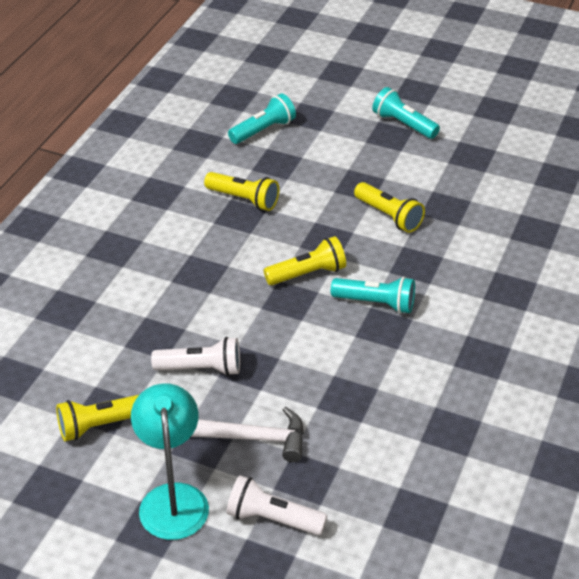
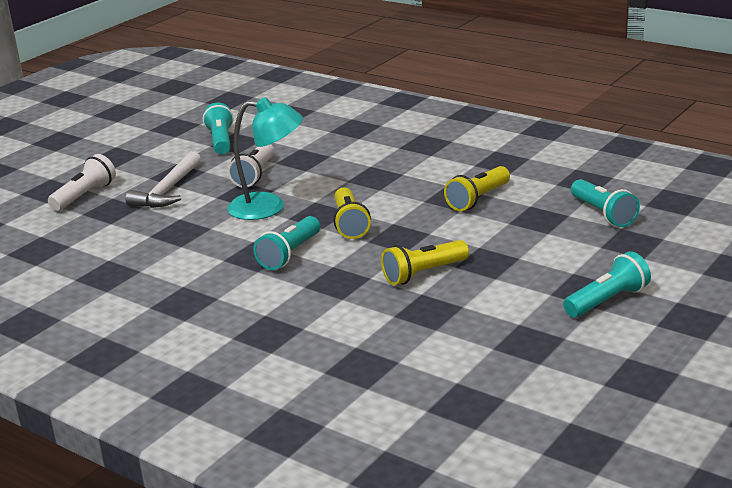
camera: 105 degrees right, 15 degrees down
yellow flashlight [56,394,140,441] -> turquoise flashlight [203,103,234,154]
turquoise lamp [131,384,209,540] -> turquoise lamp moved to [227,97,303,220]

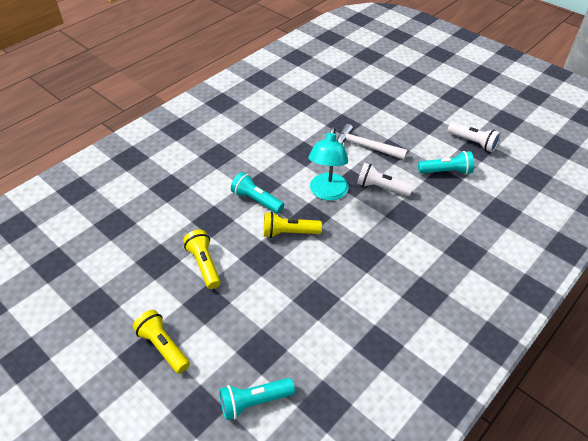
camera: 95 degrees right, 20 degrees up
white flashlight [48,154,116,211] -> white flashlight moved to [448,122,501,152]
yellow flashlight [444,166,510,211] -> yellow flashlight moved to [133,310,190,374]
turquoise flashlight [563,251,651,318] -> none

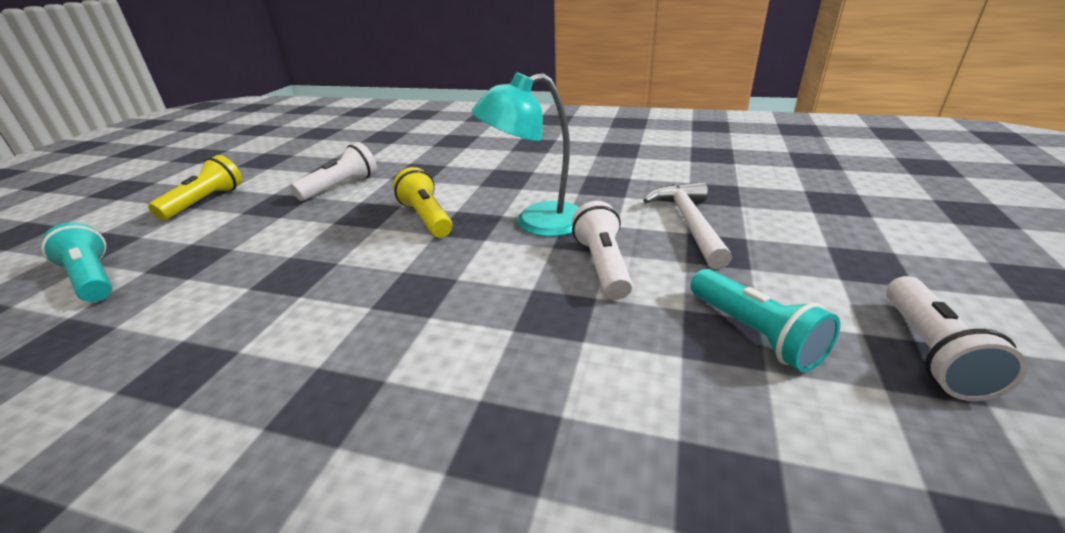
camera: 65 degrees right, 15 degrees down
yellow flashlight [183,230,221,289] -> white flashlight [290,143,377,201]
turquoise flashlight [231,172,284,214] -> none

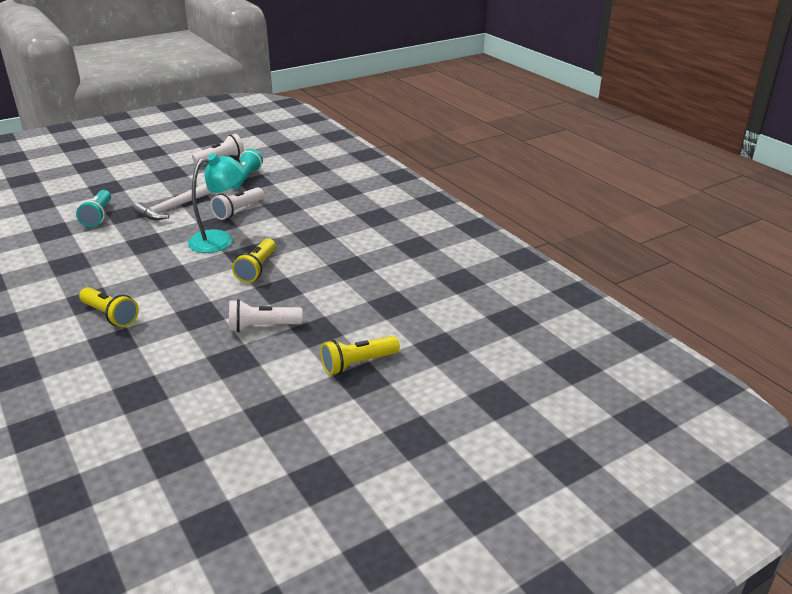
camera: 140 degrees left, 0 degrees up
turquoise flashlight [41,222,112,302] -> turquoise flashlight moved to [76,190,111,227]
turquoise lamp [472,72,579,237] -> turquoise lamp turned 60 degrees counterclockwise [188,153,245,253]
none -> yellow flashlight [79,287,139,327]

